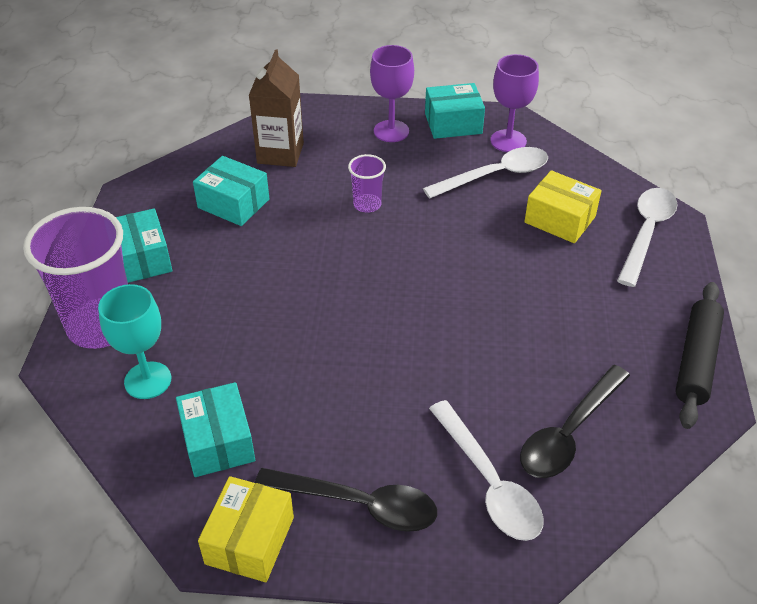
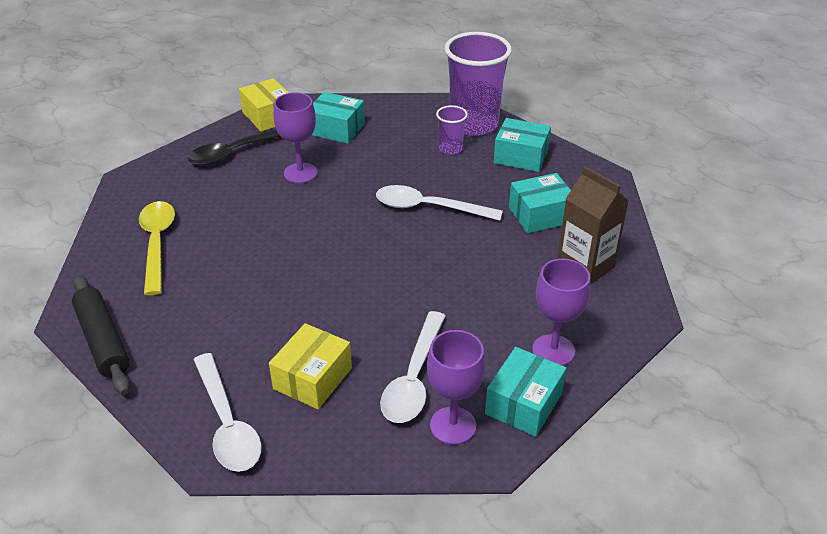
camera: 130 degrees right, 5 degrees down
turquoise goblet [98,284,171,399] -> none
purple cup [348,154,386,213] -> purple cup moved to [436,105,468,155]
white spoon [429,400,544,541] -> white spoon moved to [376,185,503,221]
black spoon [520,365,630,478] -> yellow spoon [139,201,175,295]
yellow box [525,170,602,243] -> yellow box turned 45 degrees counterclockwise [269,323,352,409]
none -> purple goblet [273,92,318,183]

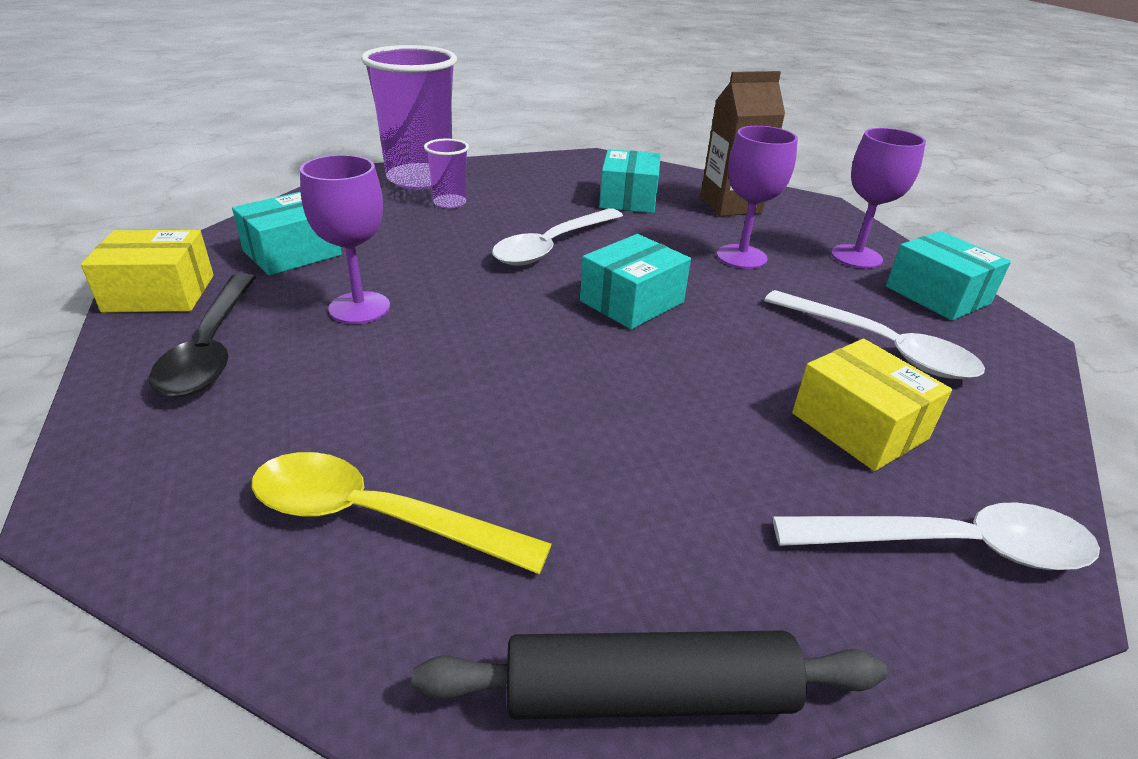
camera: 65 degrees left, 5 degrees down
purple goblet [427,330,486,445] -> purple goblet moved to [717,126,798,269]
turquoise box [494,118,551,172] -> turquoise box moved to [580,234,691,329]

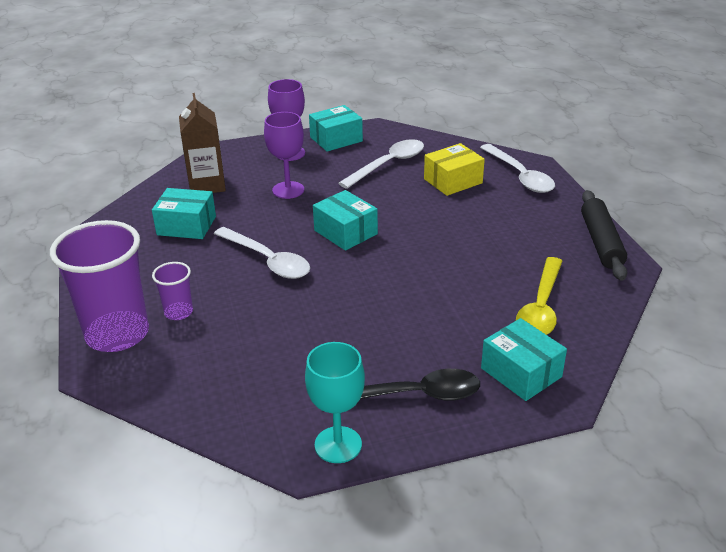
camera: 85 degrees left, 0 degrees up
yellow box [81,230,214,313] -> turquoise goblet [305,342,365,463]
turquoise box [232,192,342,276] -> turquoise box moved to [481,318,567,401]
purple goblet [300,155,390,324] -> none
white spoon [773,502,1100,570] -> white spoon turned 150 degrees clockwise [480,144,555,193]

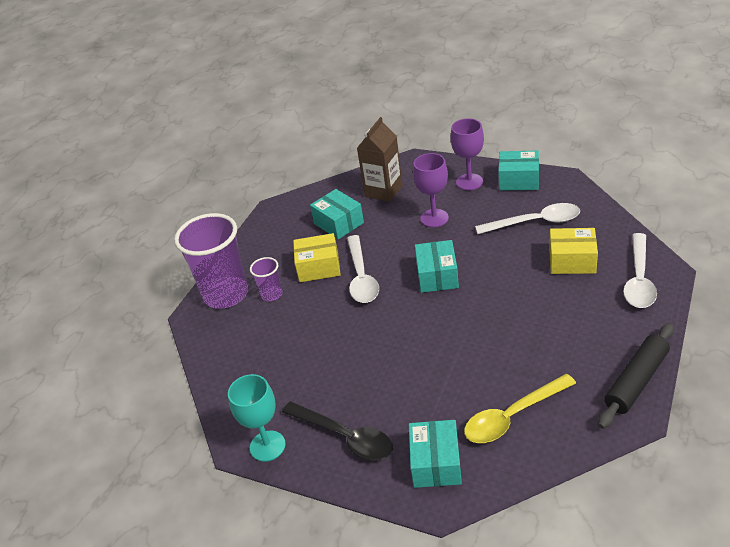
camera: 45 degrees right, 5 degrees up
none -> yellow box [293,233,341,282]

